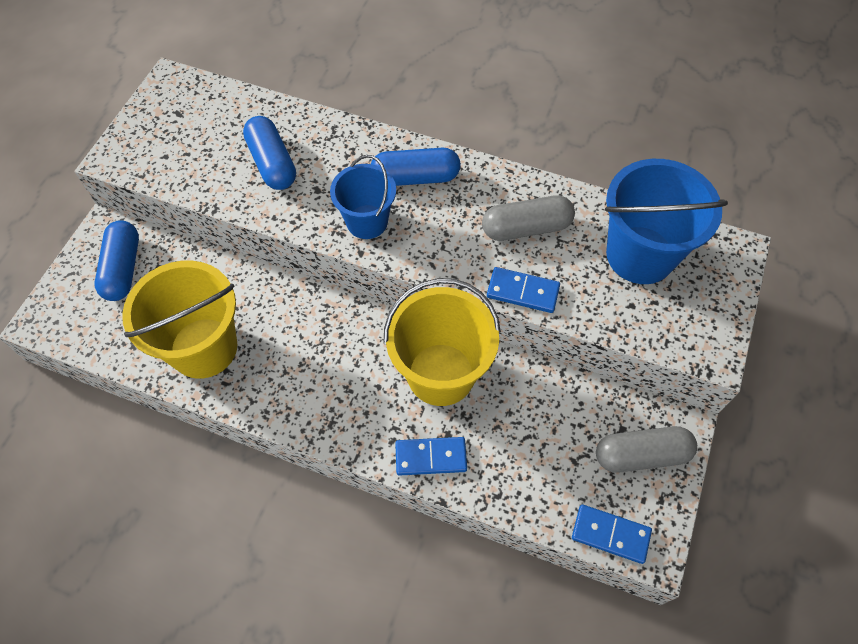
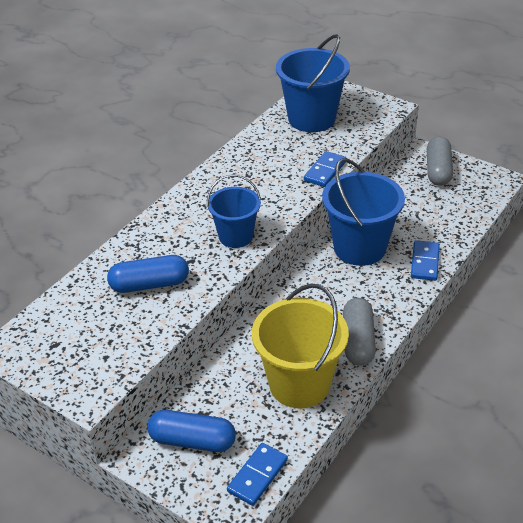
camera: 75 degrees left, 20 degrees down
blue capsule [371,148,460,186] -> none
yellow bucket [384,278,501,406] -> blue bucket [322,158,405,266]
grey capsule [482,195,575,241] -> grey capsule moved to [343,298,376,366]
blue domino [572,505,652,564] -> blue domino moved to [227,443,288,506]

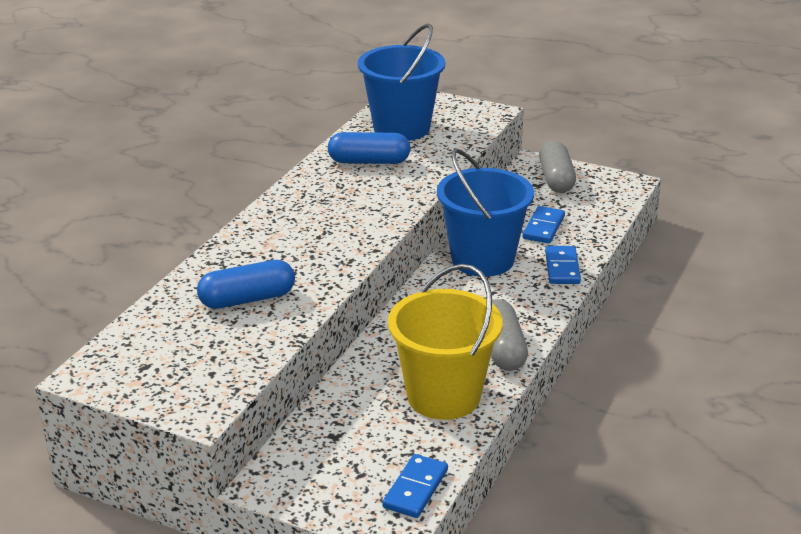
camera: 10 degrees left, 10 degrees down
blue capsule [147,410,236,452] -> blue capsule moved to [328,132,411,164]
blue bucket [207,175,261,248] -> none
blue domino [304,151,346,187] -> blue domino moved to [522,206,565,243]

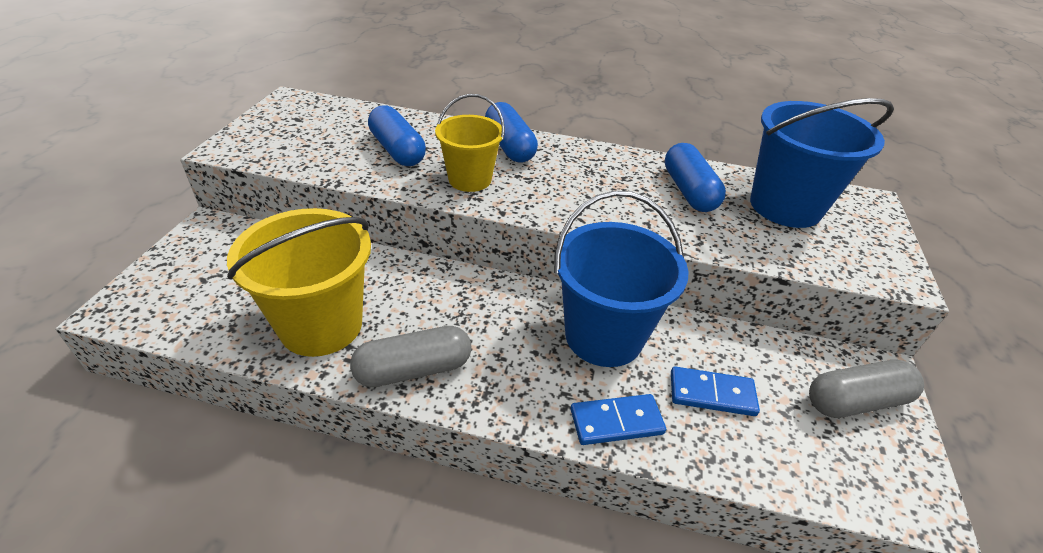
camera: 75 degrees right, 10 degrees up
blue domino [382,454,448,518] -> none
none -> yellow bucket [435,94,505,192]
none -> blue capsule [485,102,538,162]

